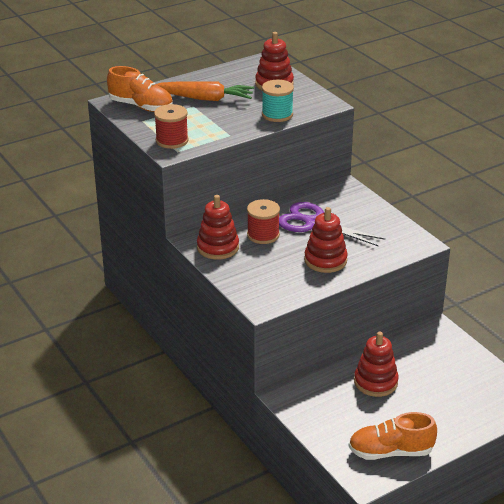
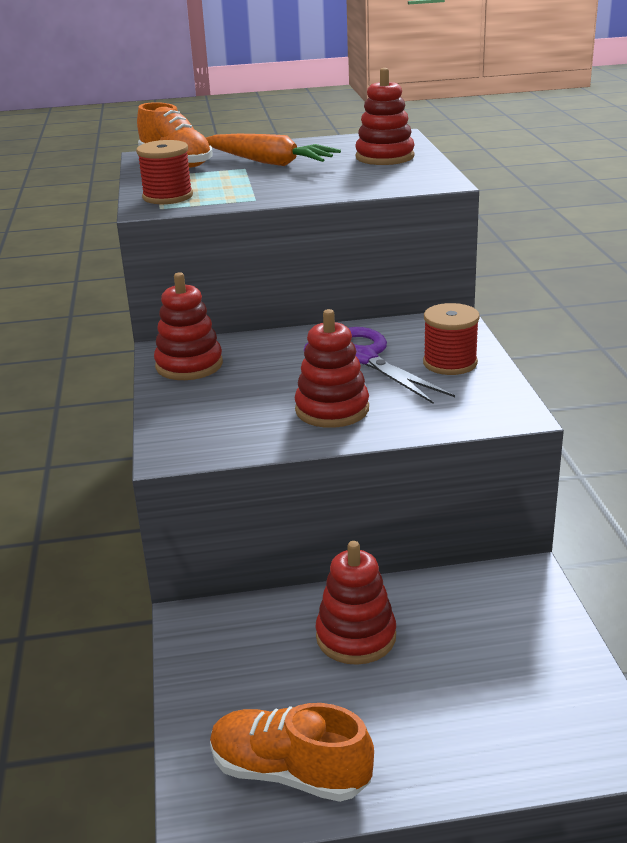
camera: 25 degrees right, 5 degrees down
red spool [247,199,280,244] -> red spool moved to [423,303,480,375]
turquoise spool [262,80,294,122] -> none

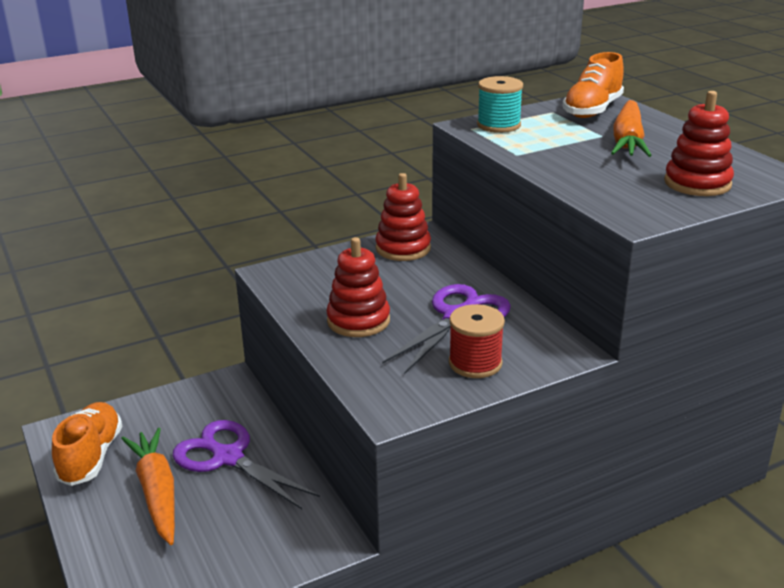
camera: 70 degrees right, 0 degrees up
red spool [136,140,193,204] -> turquoise spool [477,76,523,133]
red stacking toy [316,541,396,665] -> purple scissors [173,420,320,509]
none -> orange carrot [121,428,175,545]

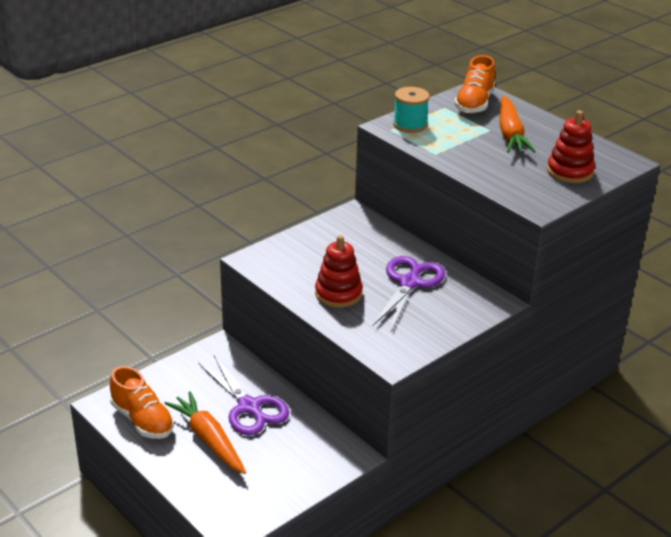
camera: 15 degrees left, 5 degrees up
orange shoe [52,402,122,486] -> orange shoe turned 150 degrees clockwise [110,366,174,439]
purple scissors [173,420,320,509] -> purple scissors turned 150 degrees counterclockwise [198,356,289,435]
red stacking toy [376,173,431,261] -> none
red spool [449,304,505,378] -> none

